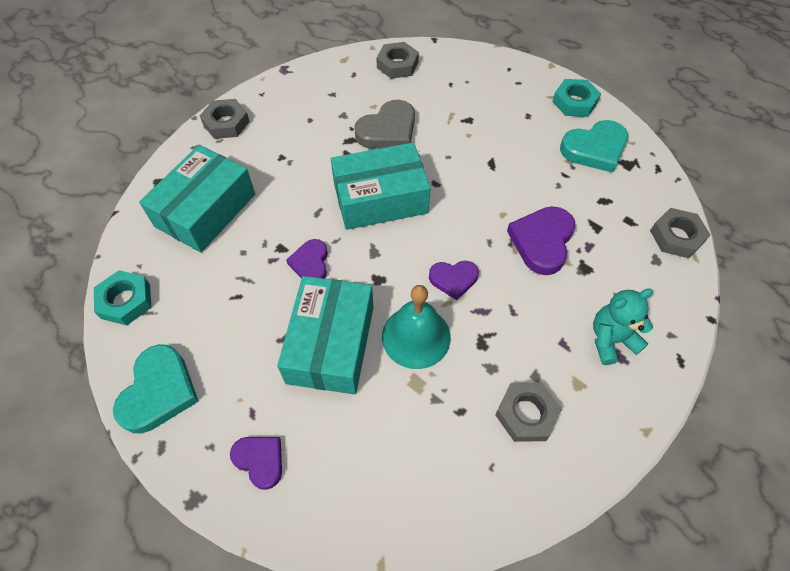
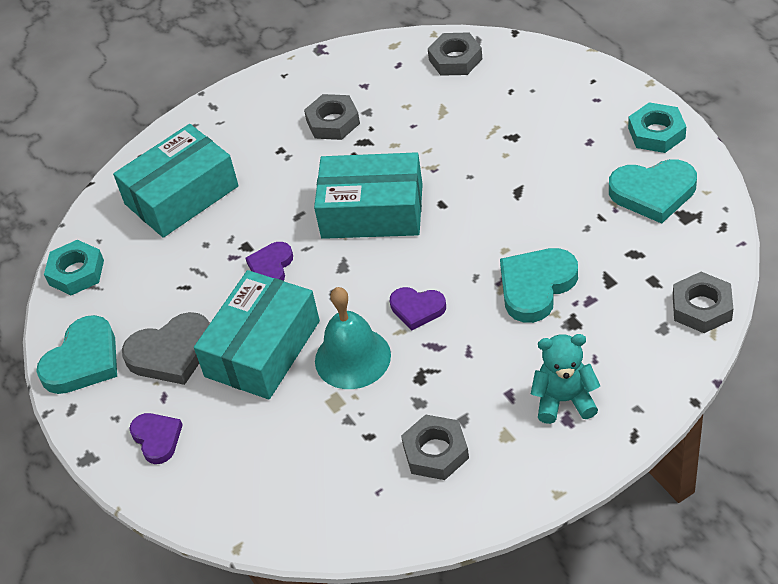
camera: 25 degrees right, 10 degrees down
grey nut [200,99,250,139] -> grey nut moved to [304,94,360,140]
grey heart [354,100,415,149] -> grey heart moved to [122,312,210,385]
purple heart [507,206,575,275] -> turquoise heart [500,248,578,323]

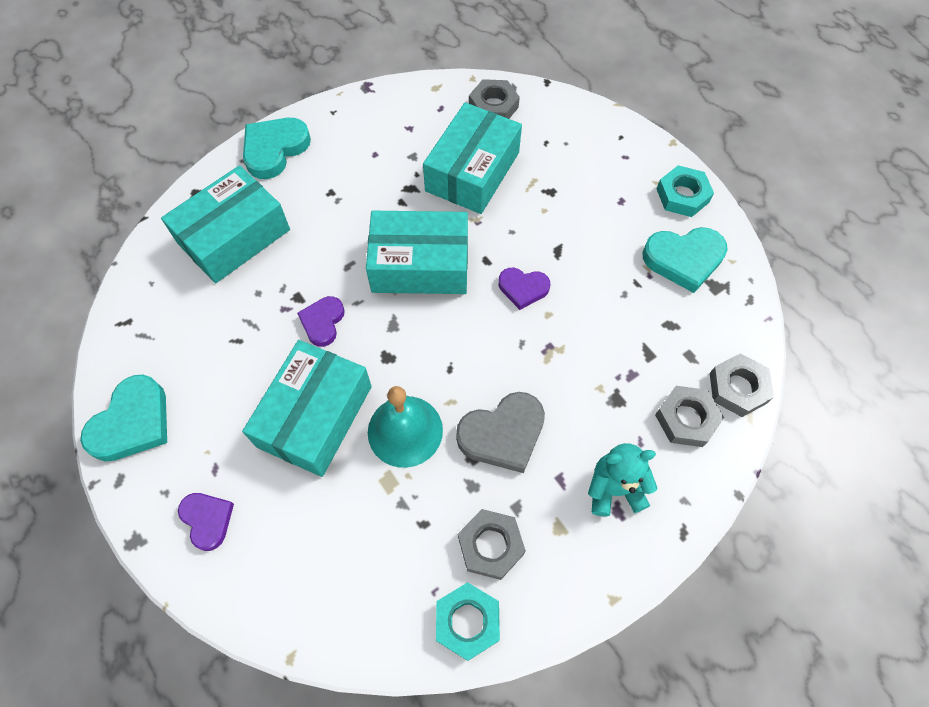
camera: 10 degrees left, 15 degrees up
turquoise nut [44,240,104,295] -> turquoise nut moved to [436,582,500,661]
grey heart [122,312,210,385] -> grey heart moved to [456,392,545,473]
grey nut [304,94,360,140] -> grey nut moved to [655,386,724,447]
purple heart [390,287,446,330] -> purple heart moved to [498,268,550,310]
turquoise heart [500,248,578,323] -> turquoise heart moved to [243,118,311,179]
none -> turquoise box [423,102,522,214]

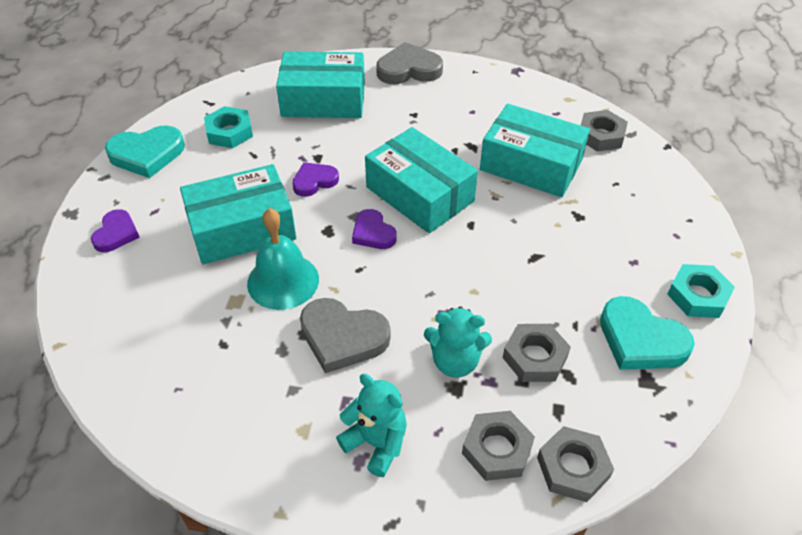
camera: 45 degrees right, 15 degrees down
turquoise heart [243,118,311,179] -> grey heart [376,42,443,84]
turquoise box [423,102,522,214] -> turquoise box turned 45 degrees clockwise [480,104,590,197]
turquoise nut [436,582,500,661] -> turquoise nut moved to [204,106,253,148]
grey nut [458,509,526,580] -> grey nut moved to [503,324,571,382]
purple heart [498,268,550,310] -> purple heart moved to [352,209,397,249]
none -> turquoise teddy bear [424,306,492,378]

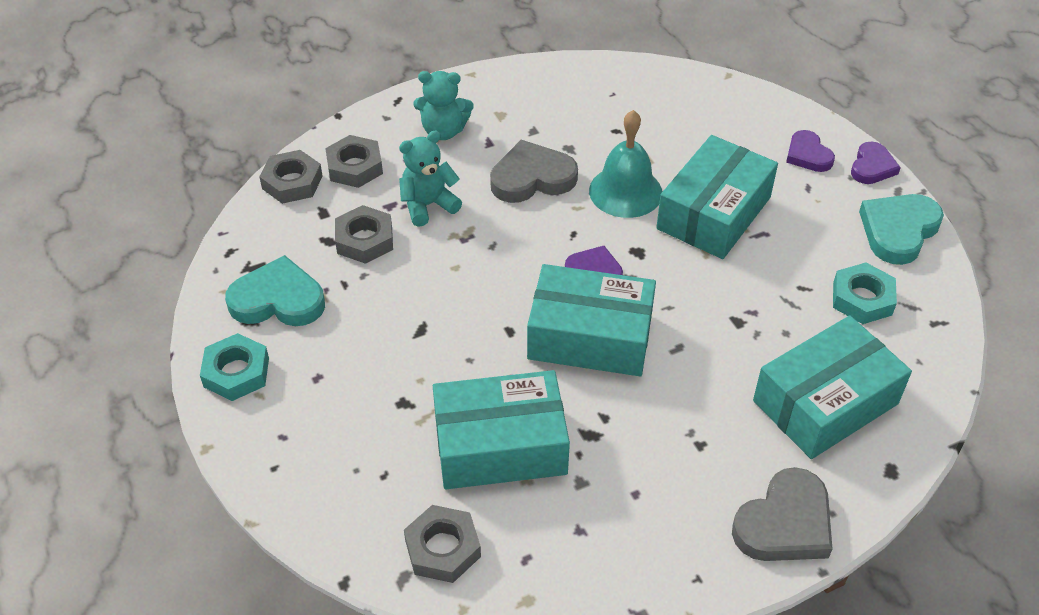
camera: 145 degrees right, 0 degrees up
purple heart [292,162,339,197] -> purple heart moved to [851,141,901,184]

